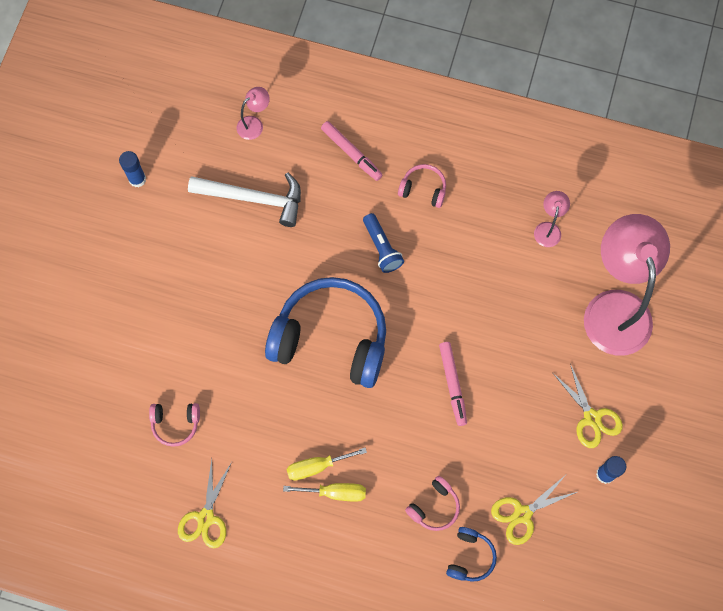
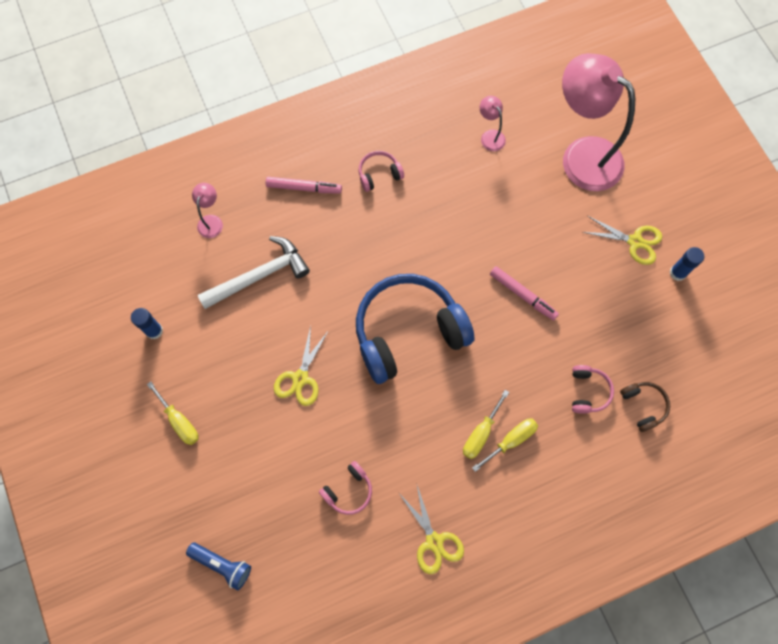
camera: 40 degrees left, 0 degrees up
blue flashlight [363,213,404,273] -> blue flashlight moved to [186,543,251,590]
blue headphones [446,527,497,582] -> brown headphones [620,382,670,432]
yellow scissors [491,476,577,545] -> yellow scissors moved to [274,326,329,406]
none -> yellow screwdriver [147,381,199,445]

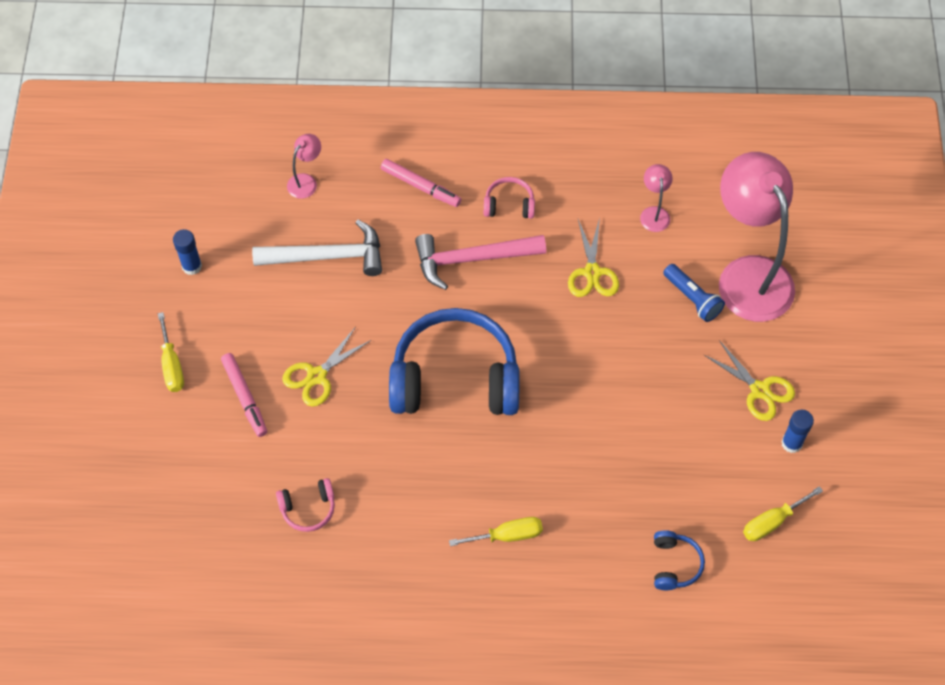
camera: 25 degrees right, 10 degrees down
blue flashlight [186,543,251,590] -> blue flashlight moved to [663,264,725,322]
yellow scissors [398,486,464,574] -> yellow scissors moved to [568,218,619,297]
yellow screwdriver [463,390,509,459] -> yellow screwdriver moved to [743,486,823,541]
pink marker [490,266,559,321] -> pink marker moved to [221,353,267,437]
pink headphones [572,365,614,414] -> none
brown headphones [620,382,670,432] -> blue headphones [654,530,705,590]
none -> pink hammer [415,234,546,290]

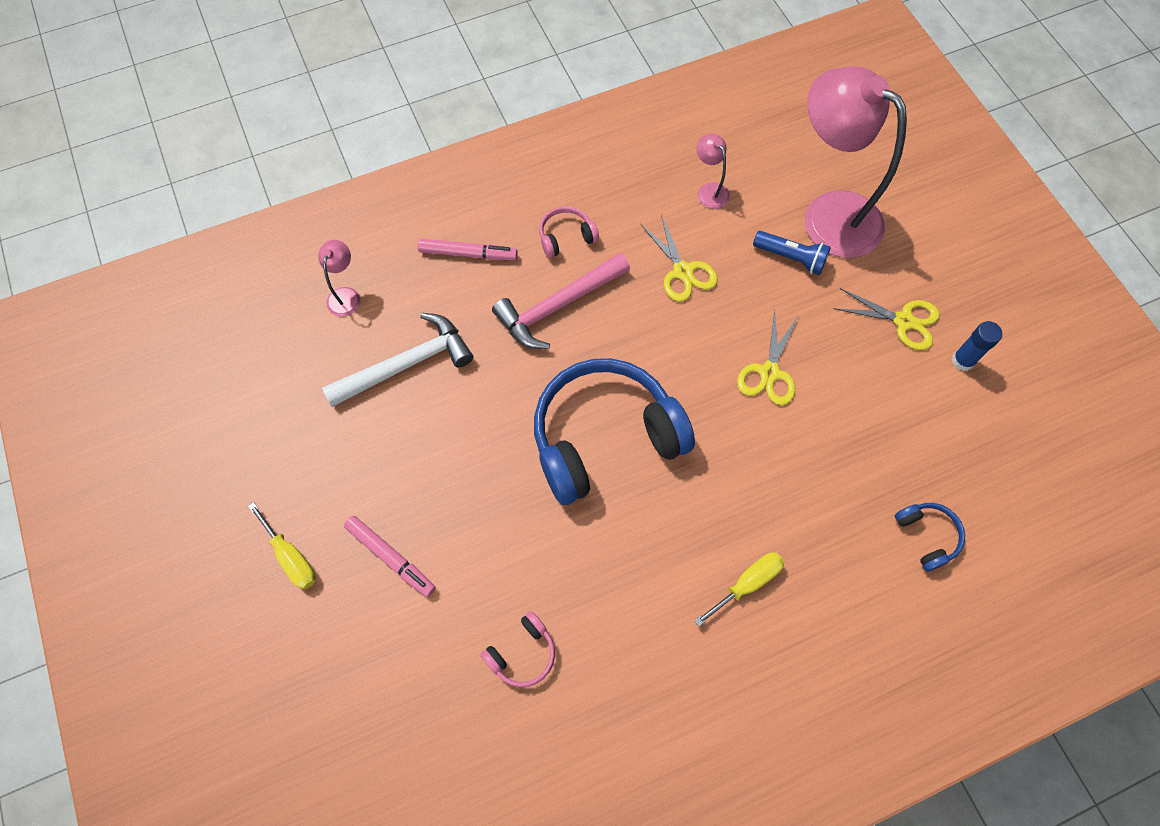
camera: 25 degrees left, 5 degrees up
blue glue stick [173,229,202,275] -> none
yellow scissors [282,328,371,407] -> yellow scissors moved to [737,311,798,405]
yellow screwdriver [743,486,823,541] -> none

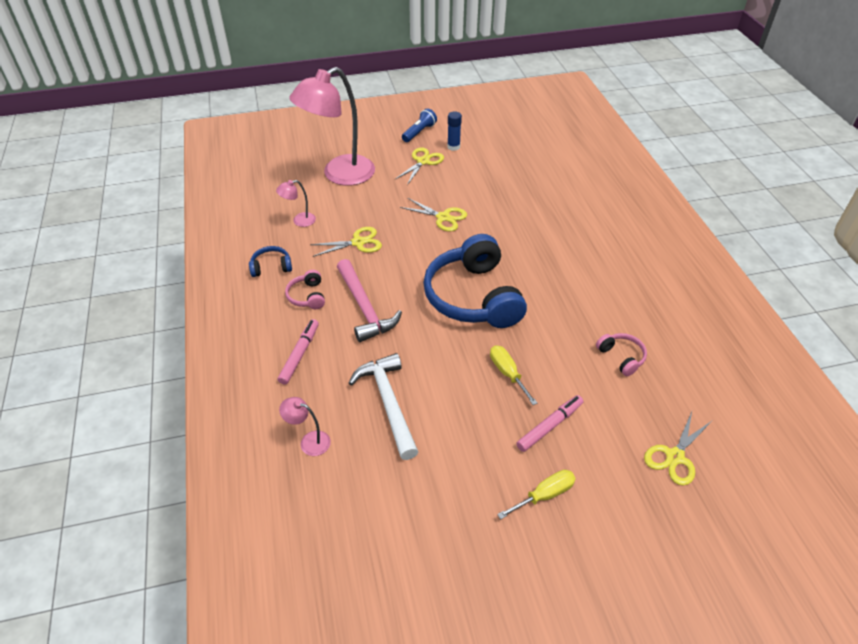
camera: 80 degrees left, 20 degrees down
yellow screwdriver [694,552,784,627] -> yellow screwdriver moved to [490,345,538,405]
blue flashlight [753,231,831,275] -> blue flashlight moved to [402,108,437,142]
blue headphones [895,503,965,572] -> blue headphones moved to [249,246,292,277]
none -> yellow scissors [644,412,712,486]

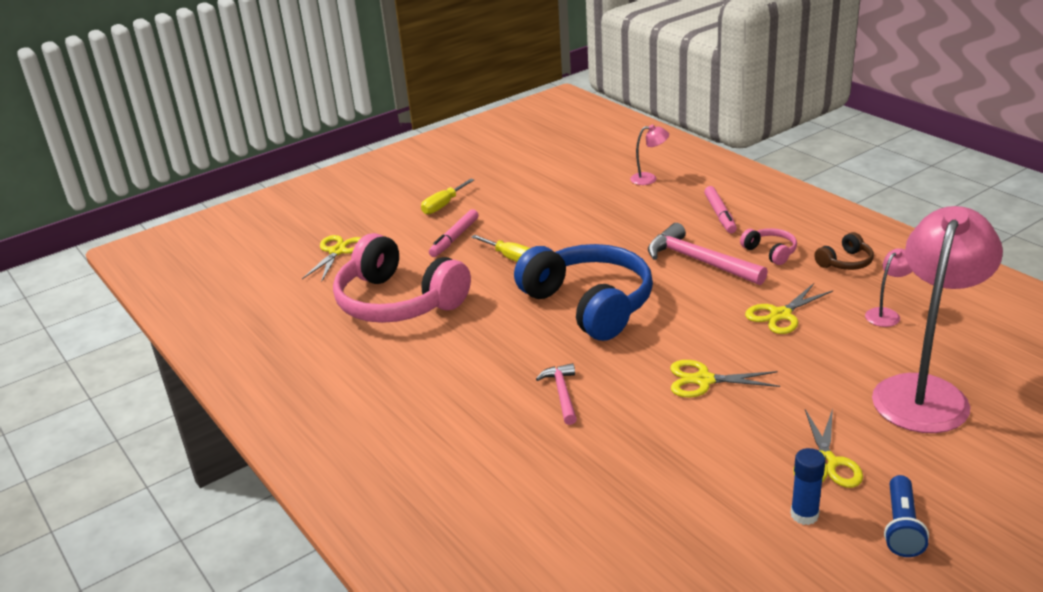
camera: 160 degrees right, 15 degrees down
blue headphones [249,246,292,277] -> brown headphones [814,232,874,270]
white hammer [349,353,418,460] -> none
pink headphones [596,333,647,376] -> pink headphones [333,233,471,323], size x2.37
none -> pink hammer [536,363,577,425]

